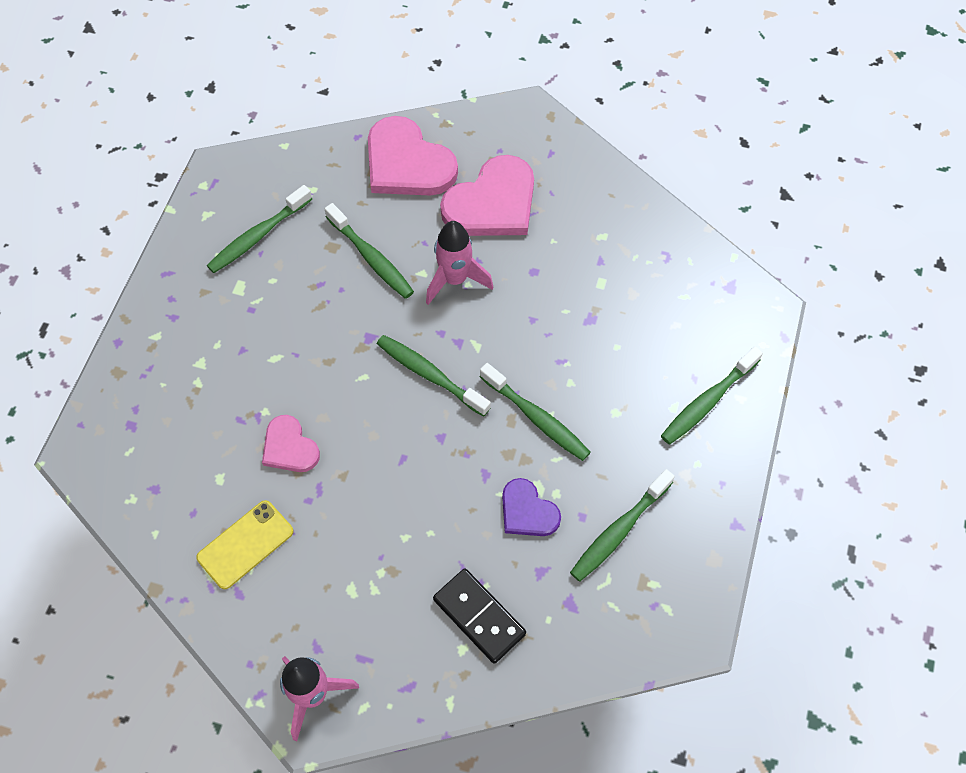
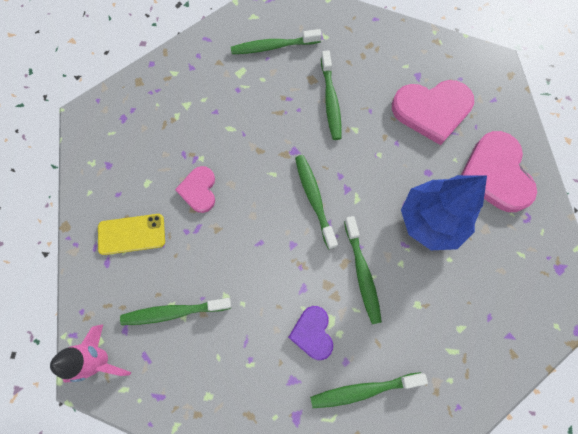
camera: 35 degrees right, 10 degrees up
pink heart [368,116,458,196] -> pink heart moved to [461,131,537,212]
pink rocket [426,221,493,305] -> none
black domino [433,569,526,664] -> none
green toothbrush [661,346,763,444] -> green toothbrush moved to [120,298,231,325]
none -> blue tree [401,175,487,250]

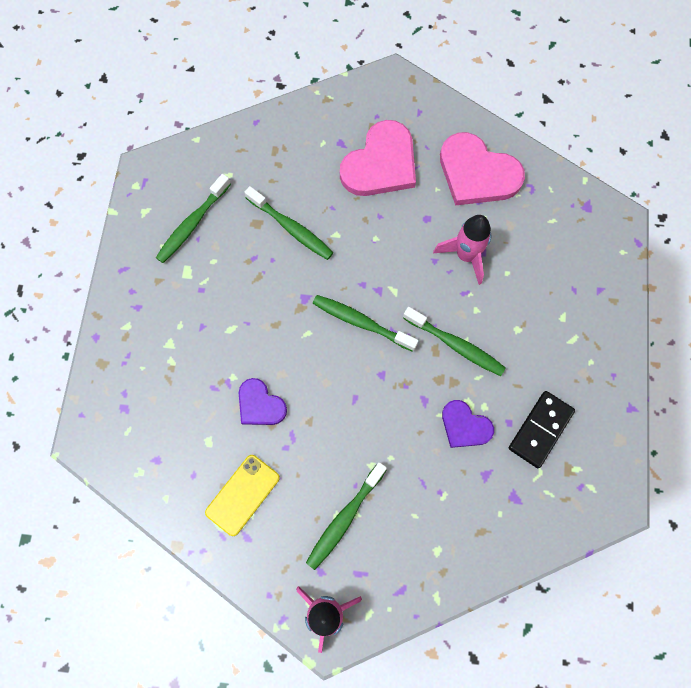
camera: 45 degrees left, 0 degrees up
pink heart [175,166,215,213] -> purple heart [239,378,287,425]
green toothbrush [310,372,428,408] -> black domino [509,391,575,468]
blue tree [401,175,487,250] -> pink rocket [433,215,491,285]

